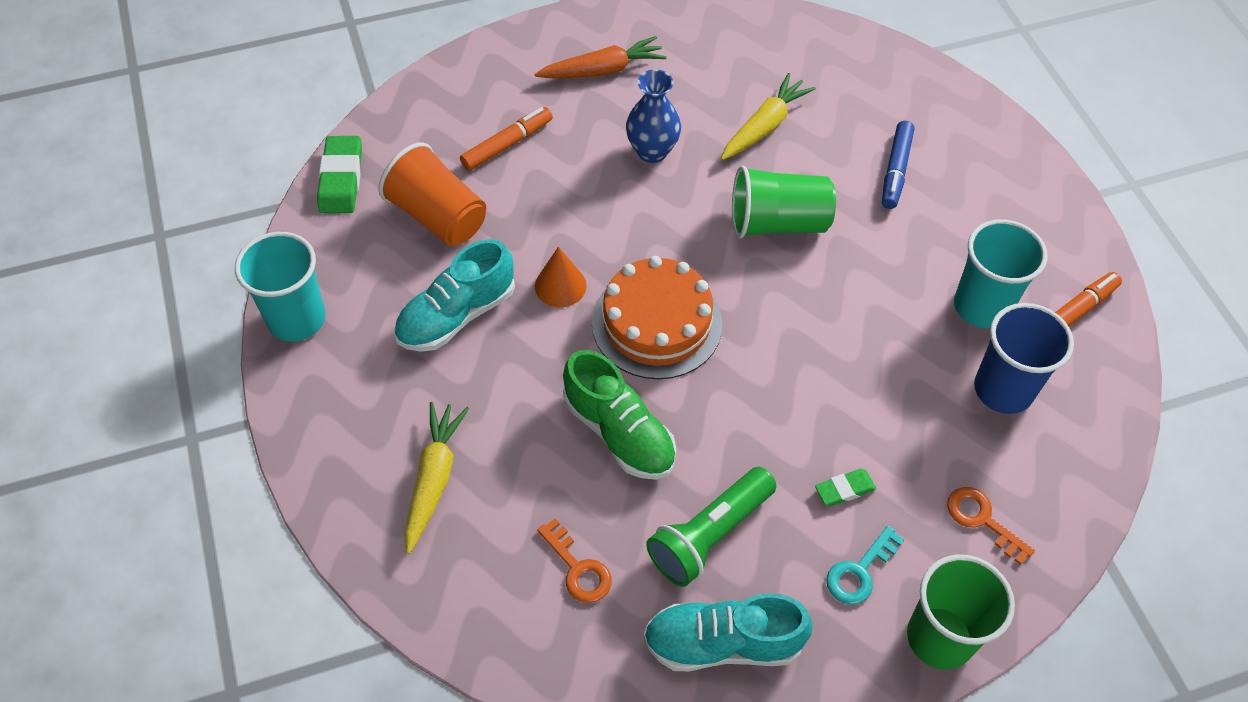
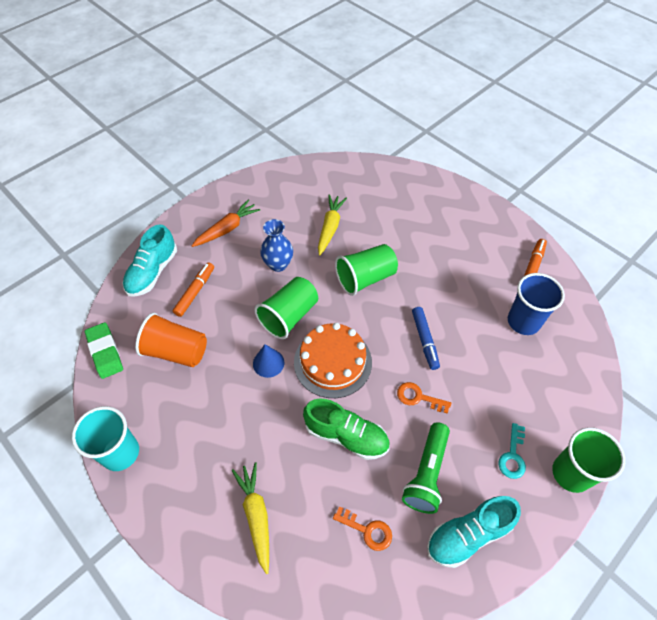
camera: 25 degrees left, 0 degrees up
turquoise shoe [394,239,515,352] -> turquoise shoe moved to [123,224,177,297]
orange cone [535,247,587,307] -> blue cone [253,344,284,378]
green eraser [815,469,876,506] -> none
blue marker [882,121,914,209] -> blue marker moved to [412,307,440,370]
orange key [947,487,1035,565] -> orange key moved to [397,382,451,414]
turquoise cup [954,219,1047,328] -> none
none -> green cup [254,277,318,339]

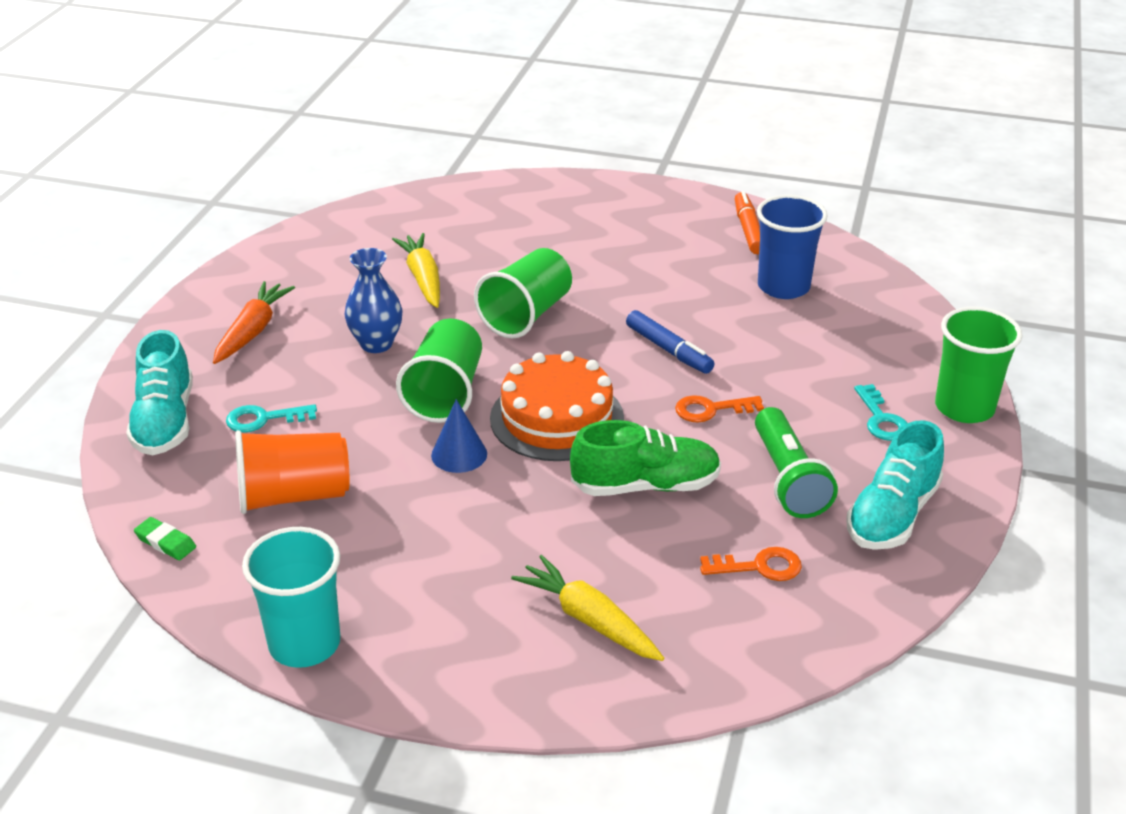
camera: 30 degrees left, 20 degrees down
green eraser [85,322,123,379] -> green eraser [134,517,196,560], size x0.58
orange marker [173,262,214,317] -> turquoise key [226,404,317,433]

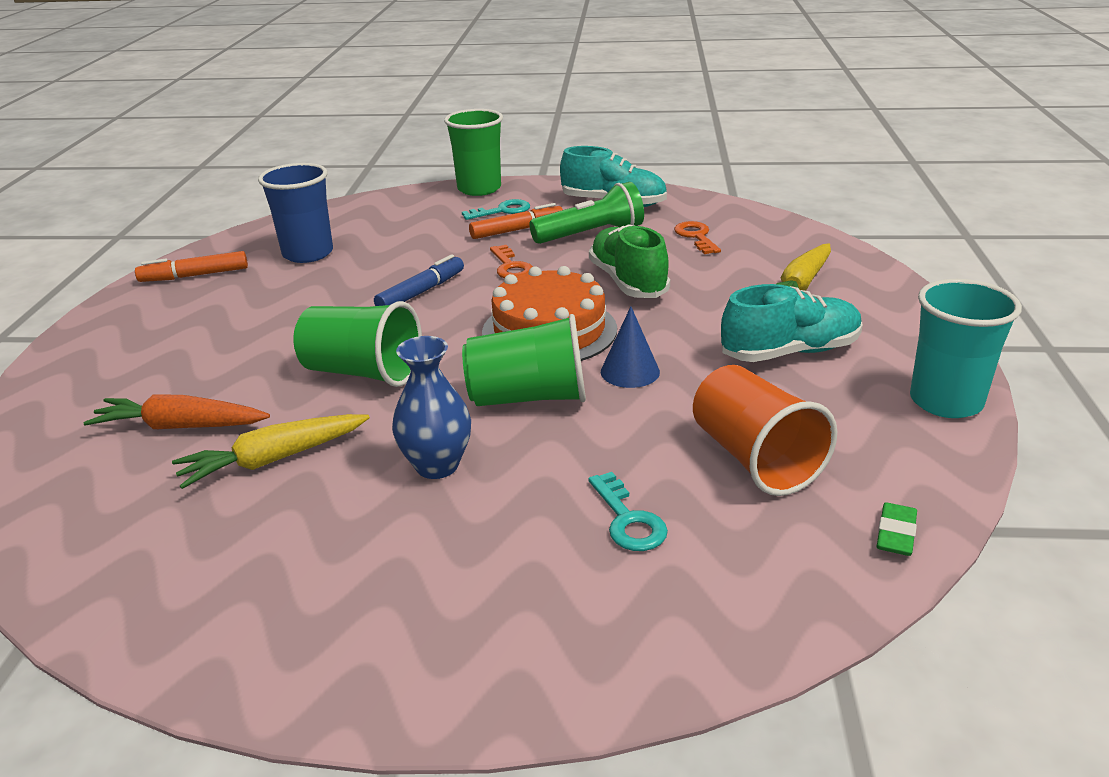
camera: 100 degrees left, 5 degrees down
turquoise shoe [126,330,193,456] -> turquoise shoe moved to [721,284,863,362]
orange carrot [213,281,295,364] -> orange carrot moved to [83,394,270,429]
none -> orange marker [469,203,563,239]

